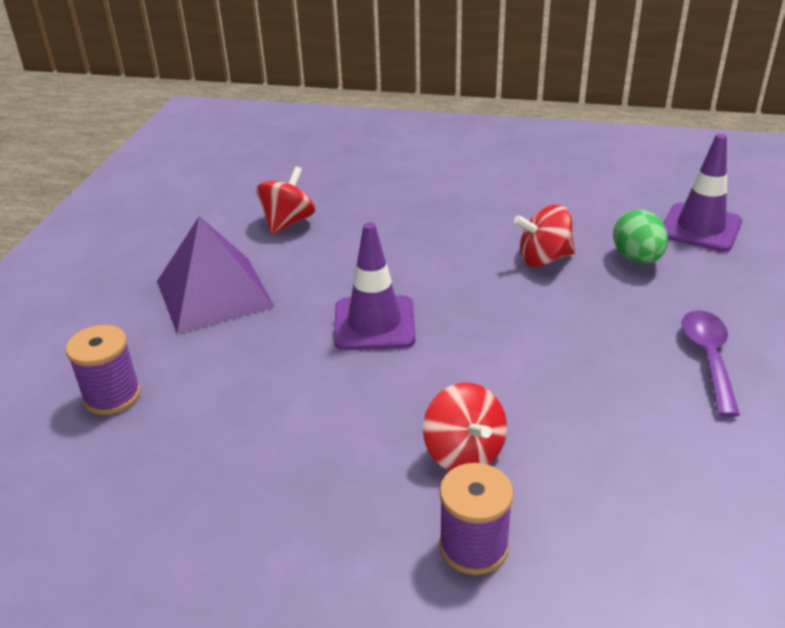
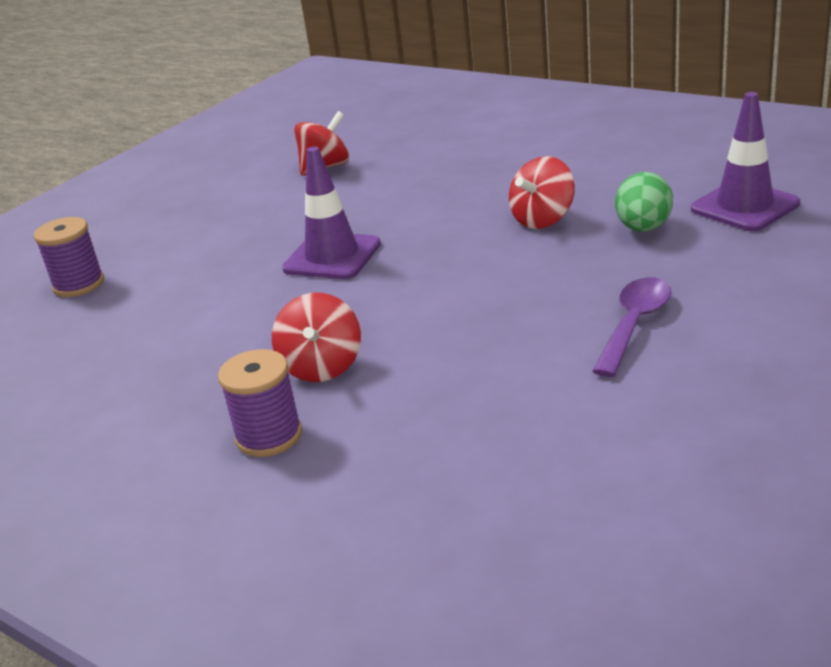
camera: 25 degrees right, 5 degrees down
purple pyramid [157,216,275,334] -> none
red spinning top [514,205,575,267] -> red spinning top turned 60 degrees counterclockwise [509,156,575,229]

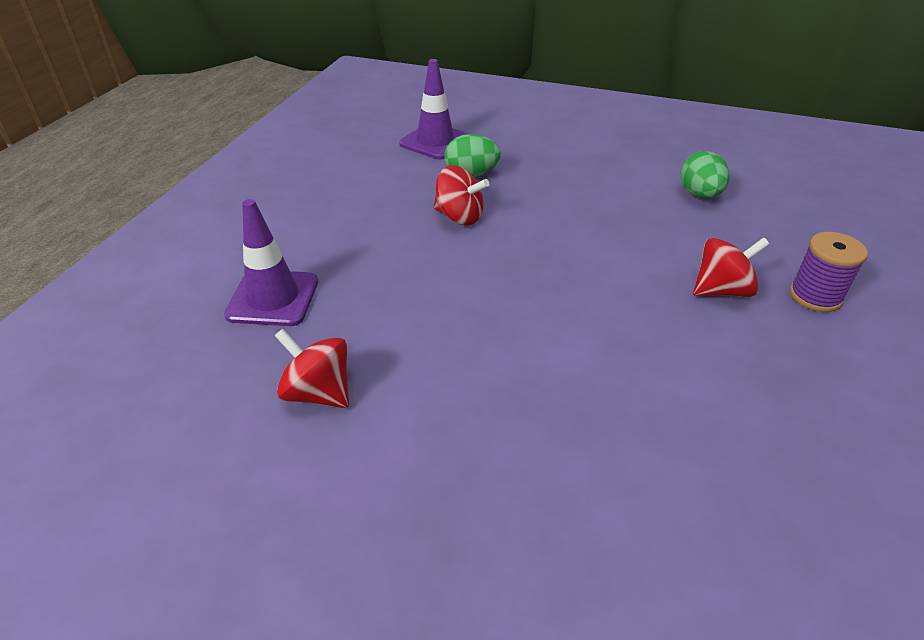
camera: 110 degrees left, 10 degrees up
purple spool [34,217,104,297] -> none
purple traffic cone [282,147,381,279] -> purple traffic cone moved to [224,199,318,326]
purple spoon [592,277,672,377] -> none
none -> green egg [681,151,729,199]

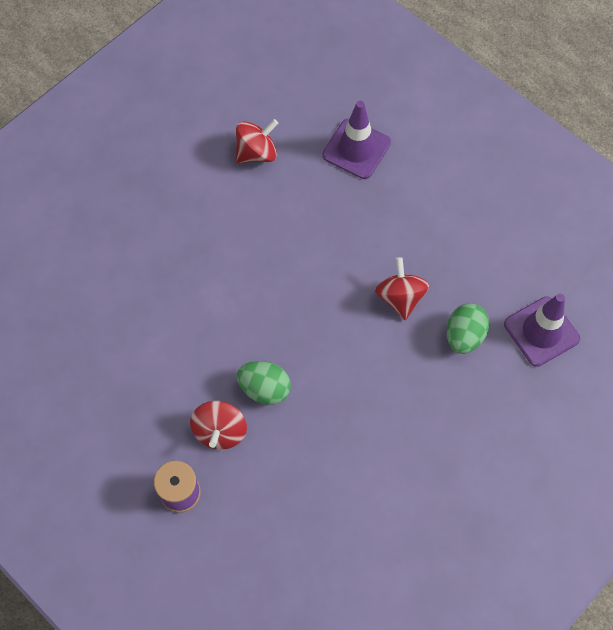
camera: 115 degrees right, 25 degrees up
red spinning top [434,165,489,225] -> red spinning top turned 120 degrees clockwise [375,257,430,320]
green egg [681,151,729,199] -> green egg moved to [237,361,291,405]

